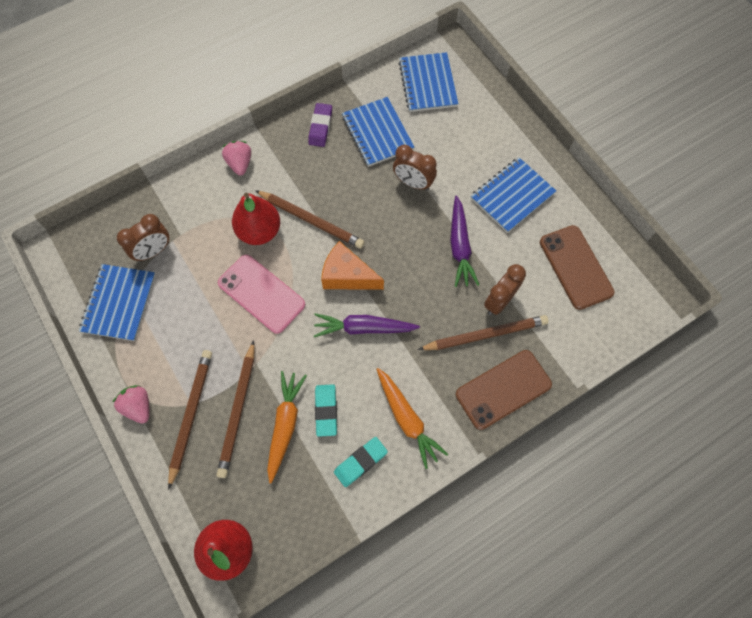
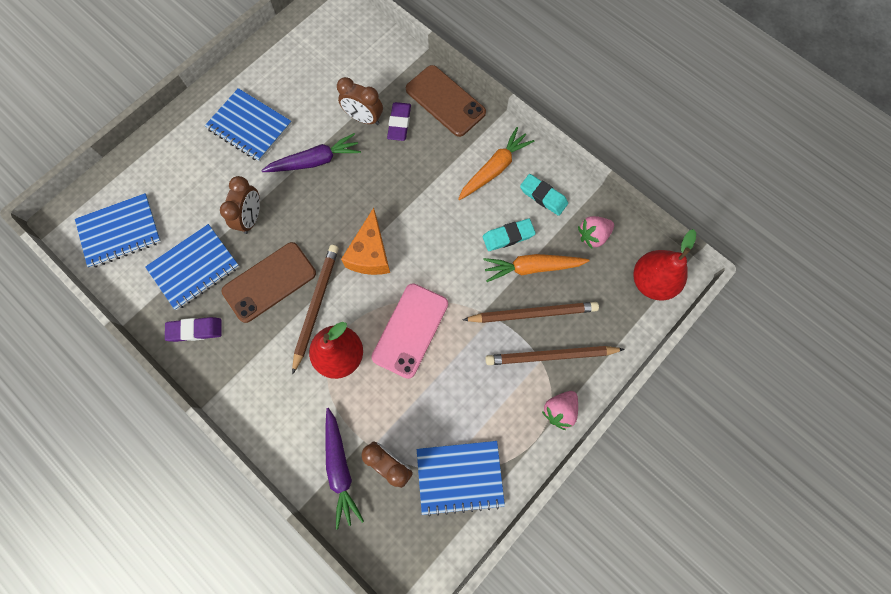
camera: 105 degrees left, 5 degrees up
pink strawberry [222,141,251,175] -> pink strawberry moved to [578,216,614,249]
purple carrot [314,313,420,337] -> purple carrot moved to [325,408,364,530]
brown pencil [418,315,548,350] -> purple eraser [387,102,411,141]
brown phone [540,225,615,310] -> brown phone moved to [222,242,316,323]

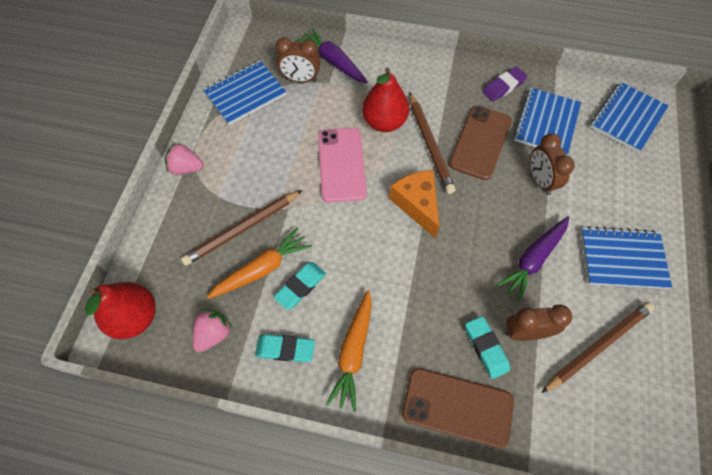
camera: 150 degrees right, 10 degrees down
purple eraser [387,102,411,141] -> turquoise eraser [465,316,510,379]
brown pencil [485,346,625,365] -> brown pencil moved to [541,302,654,393]
pink strawberry [542,391,578,430] -> pink strawberry turned 90 degrees counterclockwise [165,143,203,175]

